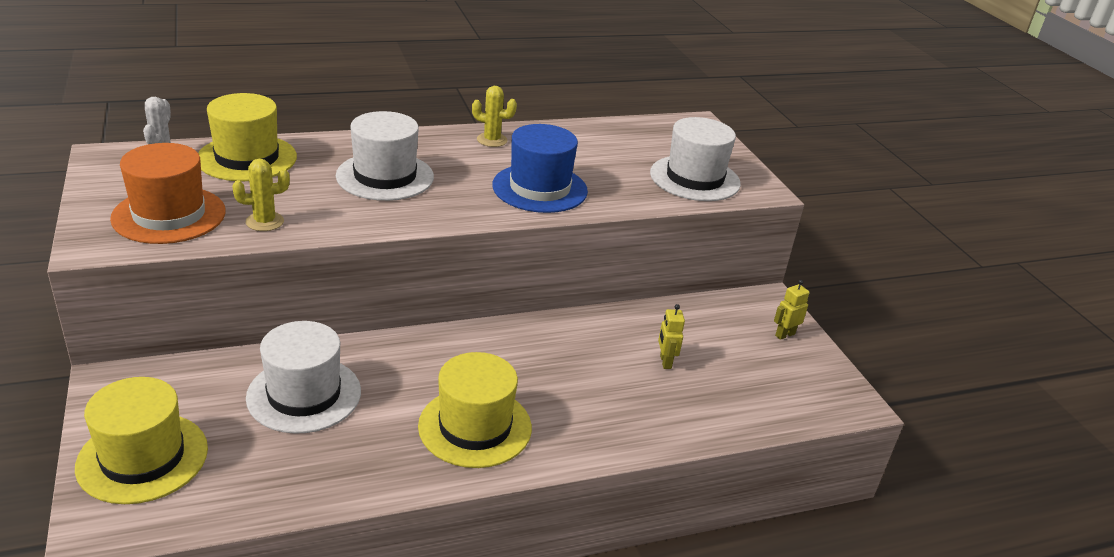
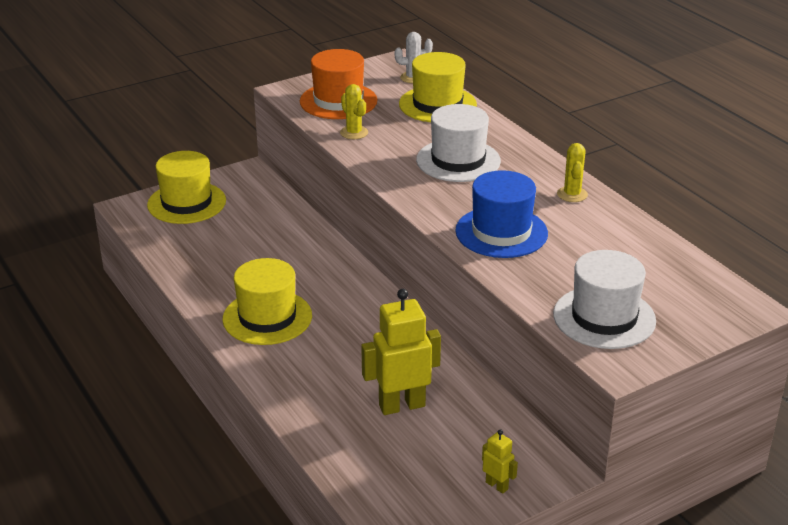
camera: 80 degrees right, 0 degrees up
white hat [246,321,361,434] -> none
yellow robot [658,304,685,369] -> yellow robot [361,289,441,415], size x2.07

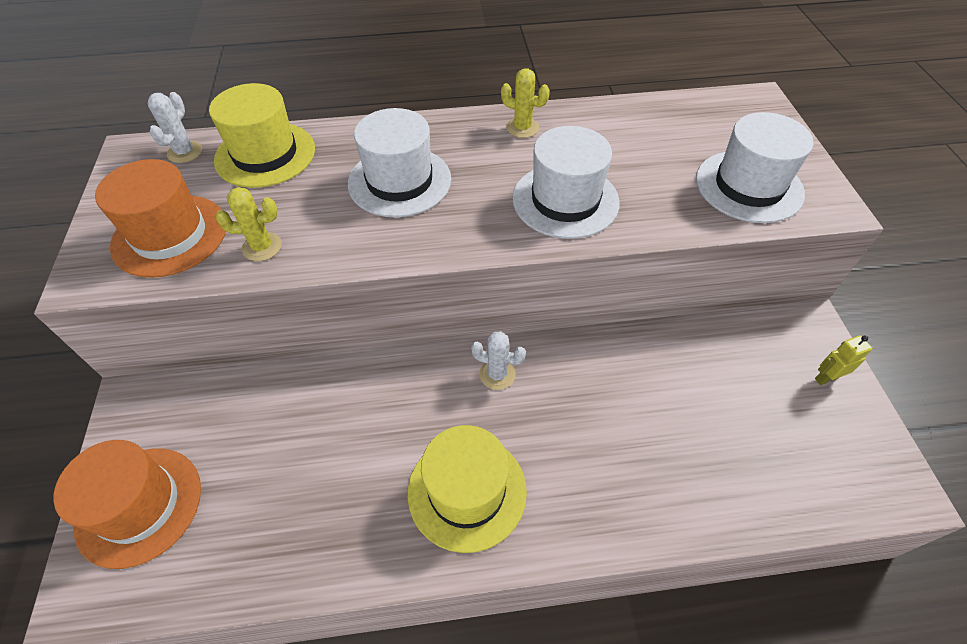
camera: 65 degrees left, 20 degrees up
yellow hat [147,151,226,224] -> orange hat [53,440,201,569]
yellow robot [361,289,441,415] -> none
blue hat [455,170,548,258] -> white hat [512,126,620,239]
none -> white cactus [471,331,526,390]

